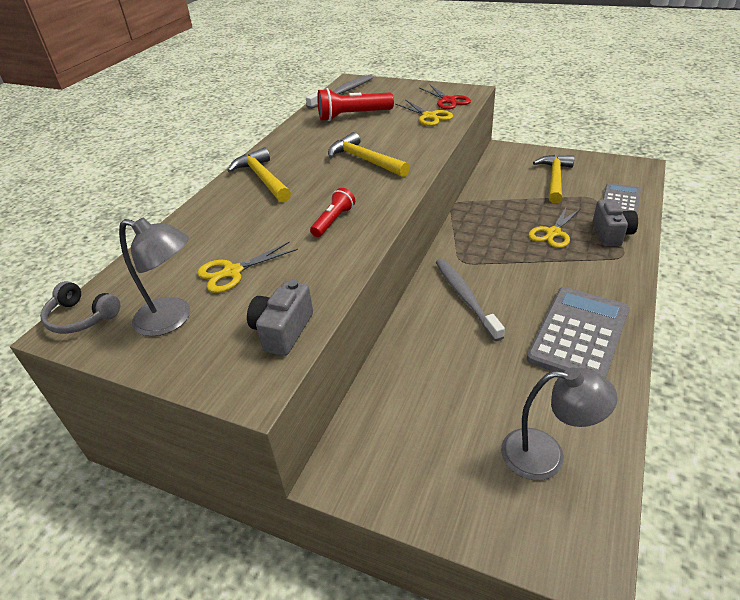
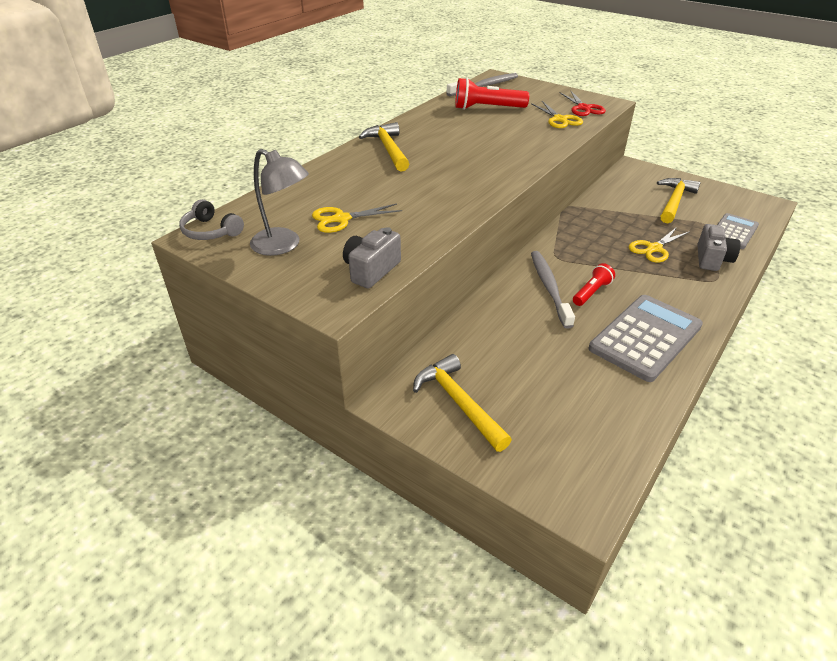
camera: 10 degrees right, 0 degrees up
red flashlight [310,188,355,237] -> red flashlight moved to [573,263,615,306]
yellow hammer [328,132,410,177] -> yellow hammer moved to [413,354,512,452]
grey lamp [501,367,618,480] -> none

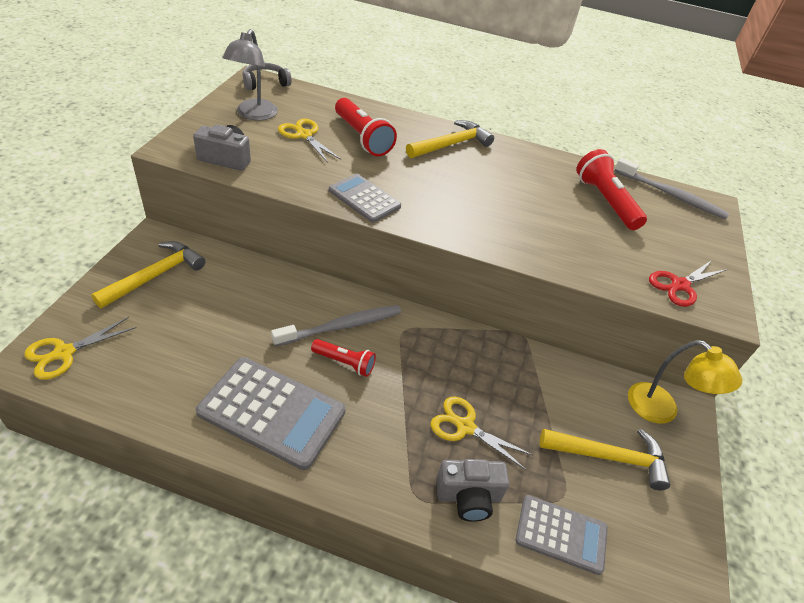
camera: 65 degrees right, 5 degrees up
grey headphones [179,199,244,240] -> grey headphones turned 45 degrees clockwise [242,63,292,90]
yellow scissors [531,101,583,128] -> yellow scissors moved to [24,317,137,380]
none -> grey calculator [329,174,401,223]
none -> red flashlight [335,98,397,156]
none -> yellow lamp [628,340,742,424]

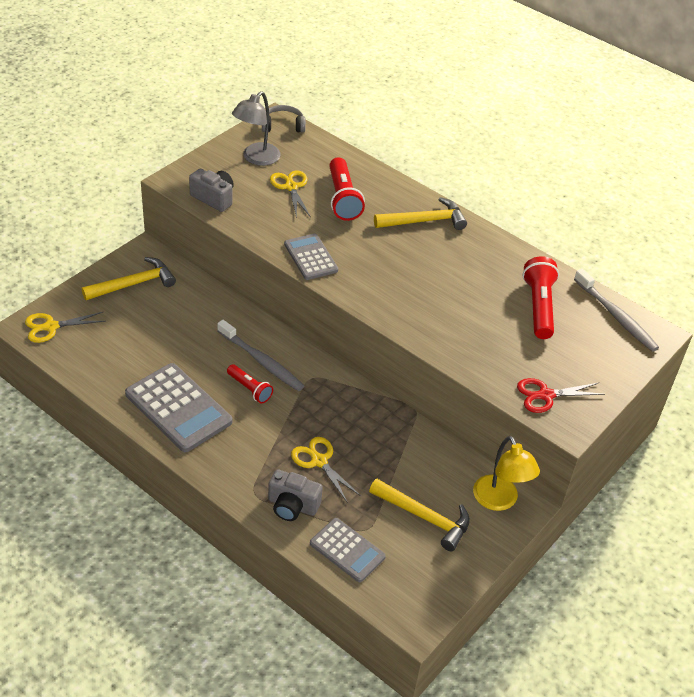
camera: 25 degrees right, 0 degrees up
grey toothbrush [271,305,401,347] -> grey toothbrush turned 45 degrees clockwise [217,320,304,391]

